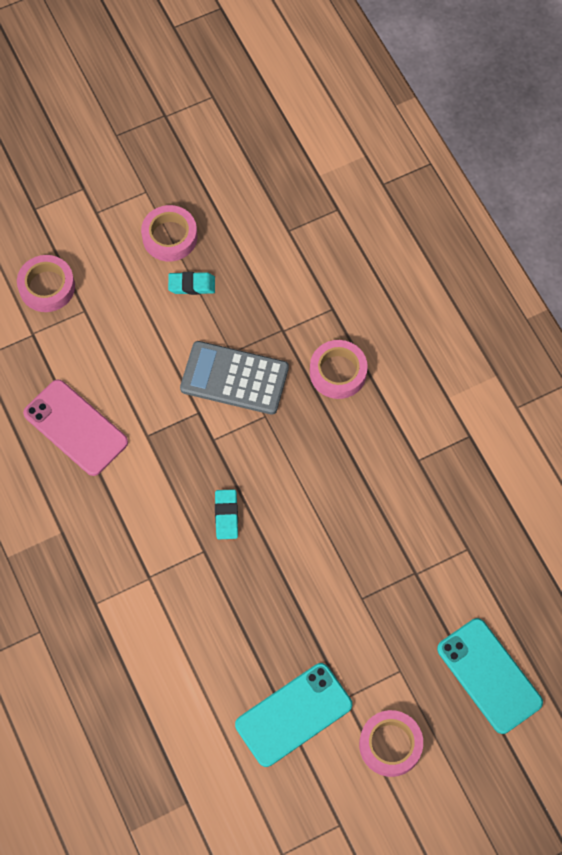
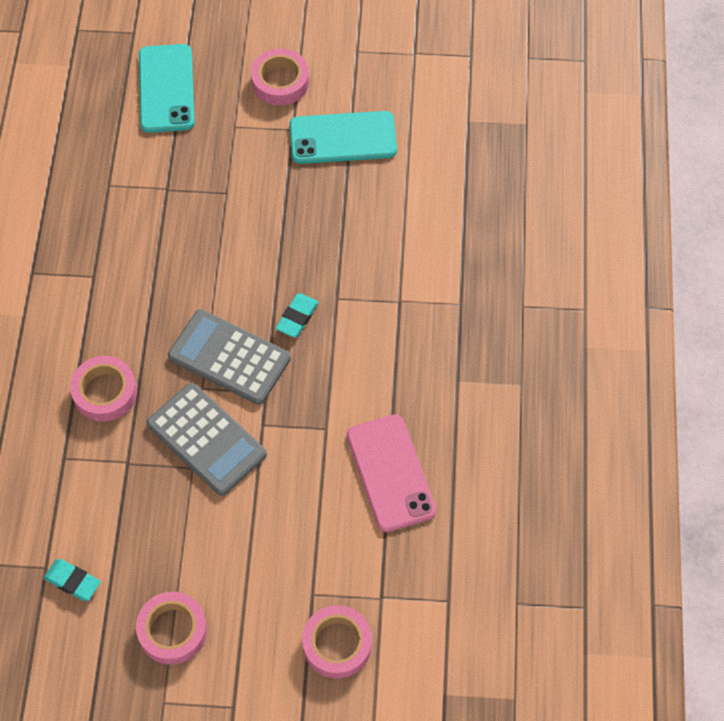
camera: 150 degrees left, 5 degrees down
turquoise eraser [168,272,215,295] -> turquoise eraser moved to [44,559,101,601]
none -> grey calculator [168,309,291,405]

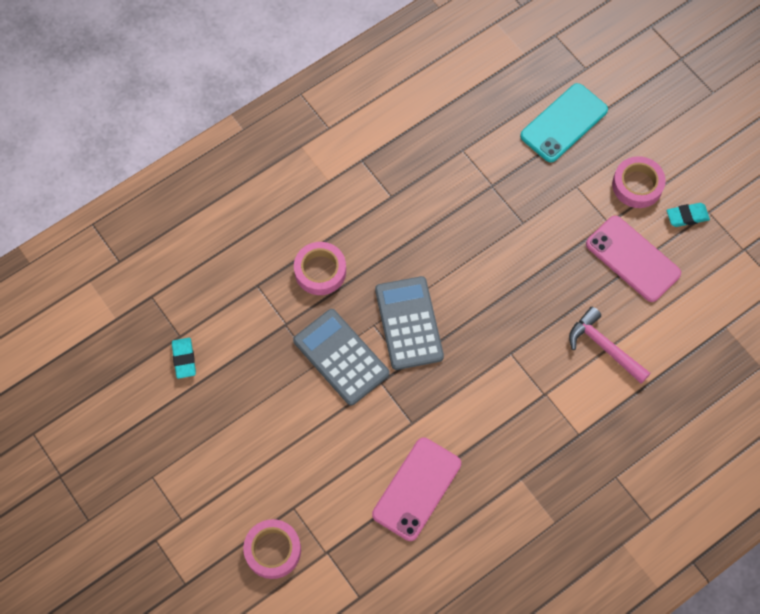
camera: 50 degrees right, 5 degrees up
pink tape [136,592,207,665] -> none
grey calculator [147,383,267,496] -> grey calculator turned 135 degrees clockwise [293,309,390,406]
turquoise eraser [276,293,319,338] -> turquoise eraser moved to [667,203,710,227]
turquoise phone [289,111,397,164] -> pink phone [586,216,681,302]
none -> pink hammer [569,307,651,384]

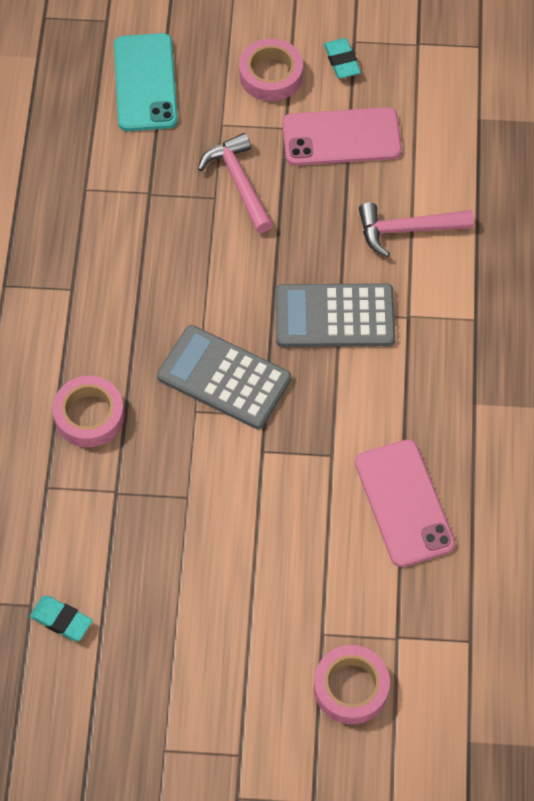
camera: 50 degrees left, 5 degrees down
grey calculator [293,309,390,406] -> grey calculator moved to [275,283,395,347]
turquoise eraser [667,203,710,227] -> turquoise eraser turned 45 degrees counterclockwise [324,38,361,78]
none -> pink hammer [198,133,273,233]

